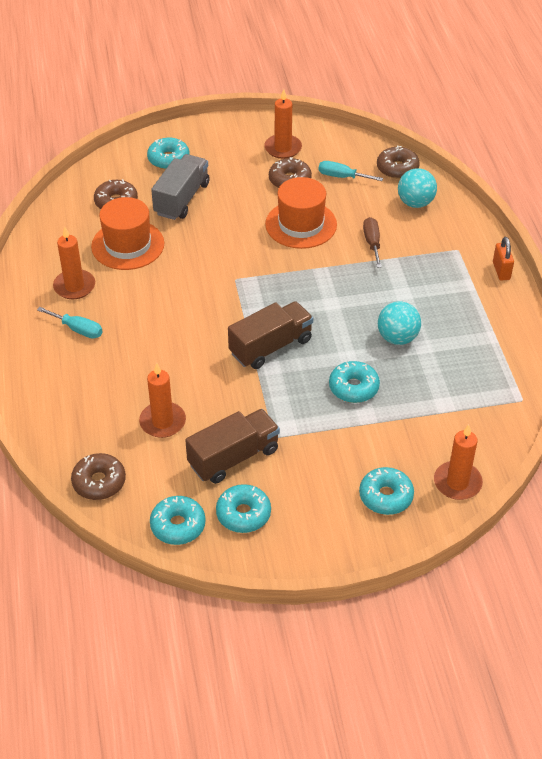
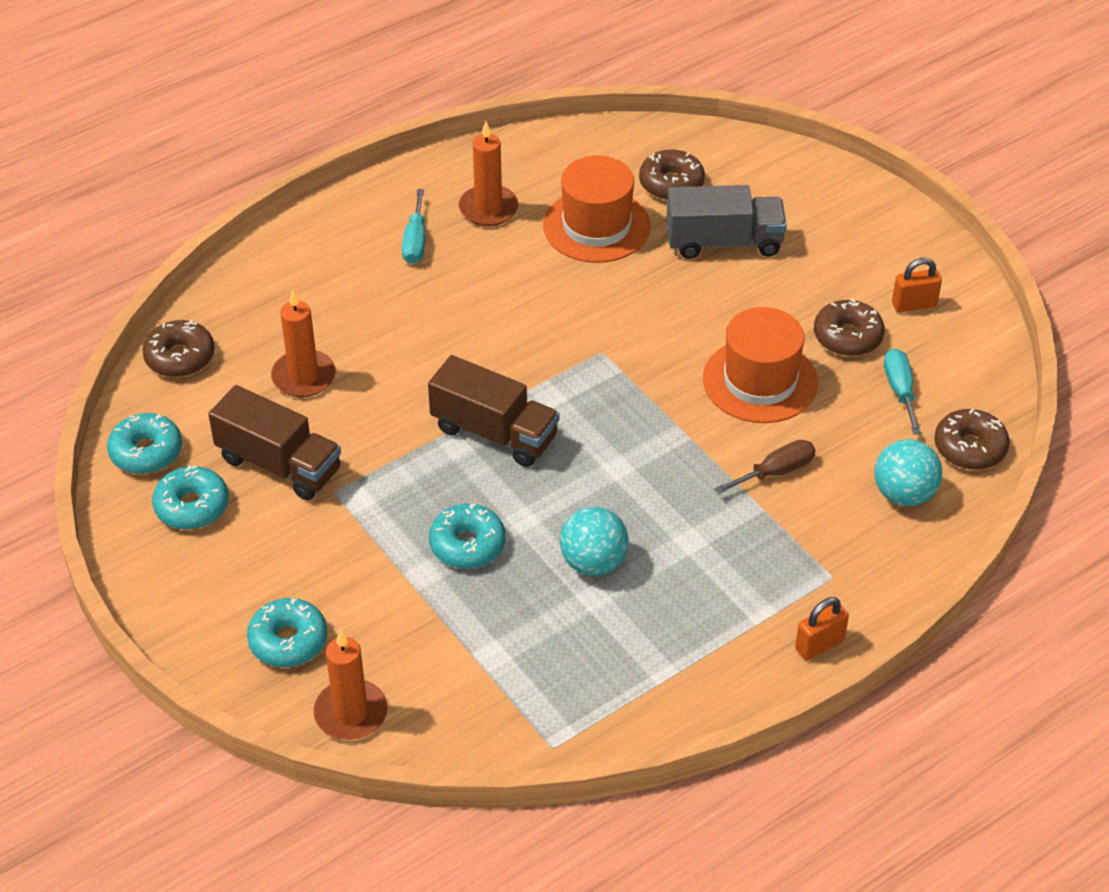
camera: 65 degrees right, 0 degrees up
turquoise donut [147,138,190,169] -> none
orange candle [264,89,302,159] -> orange padlock [892,258,942,312]

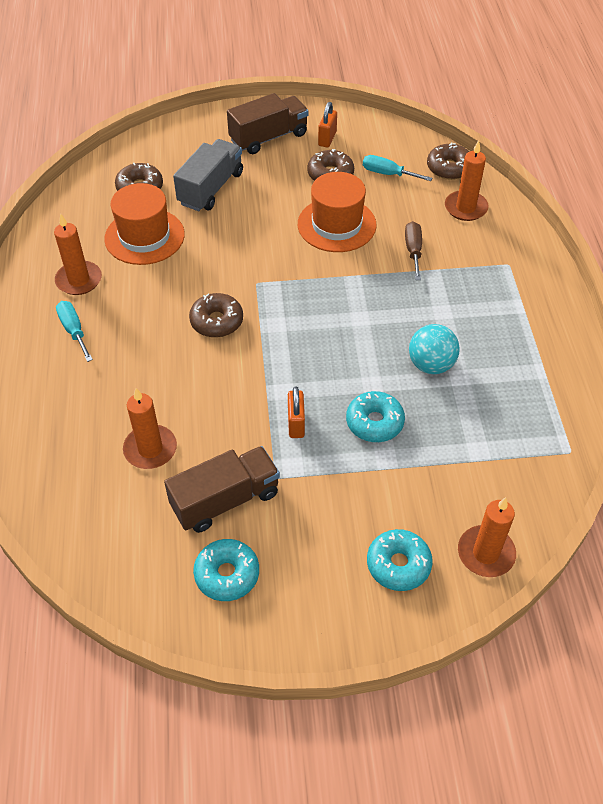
camera: 60 degrees left, 5 degrees up
turquoise donut [107,413,182,474] -> none
brown donut [142,320,215,377] -> brown donut moved to [189,293,243,338]
turquoise screwdriver [402,189,425,264] -> turquoise screwdriver turned 150 degrees counterclockwise [56,301,93,362]
brown truck [428,355,559,467] -> brown truck moved to [227,93,308,154]
orange padlock [795,597,849,660] -> orange padlock moved to [288,387,305,438]
turquoise ball [874,439,942,506] -> orange candle [445,140,489,221]

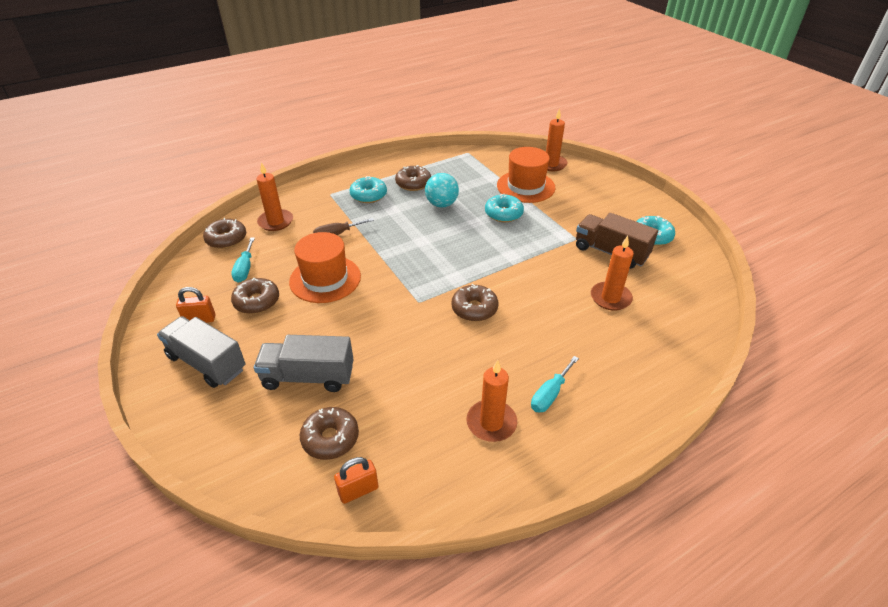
camera: 115 degrees left, 10 degrees down
orange hat [104,183,185,265] -> orange hat moved to [497,147,556,203]
brown truck [227,93,308,154] -> grey truck [157,316,245,388]
orange padlock [288,387,305,438] -> orange padlock moved to [334,457,379,504]
turquoise donut [367,529,433,591] -> turquoise donut moved to [350,176,387,203]
none -> brown donut [395,165,431,191]

